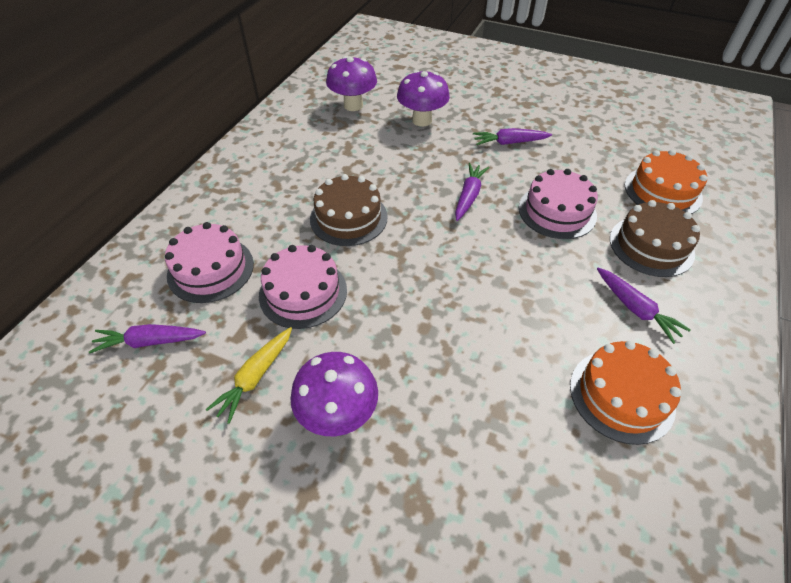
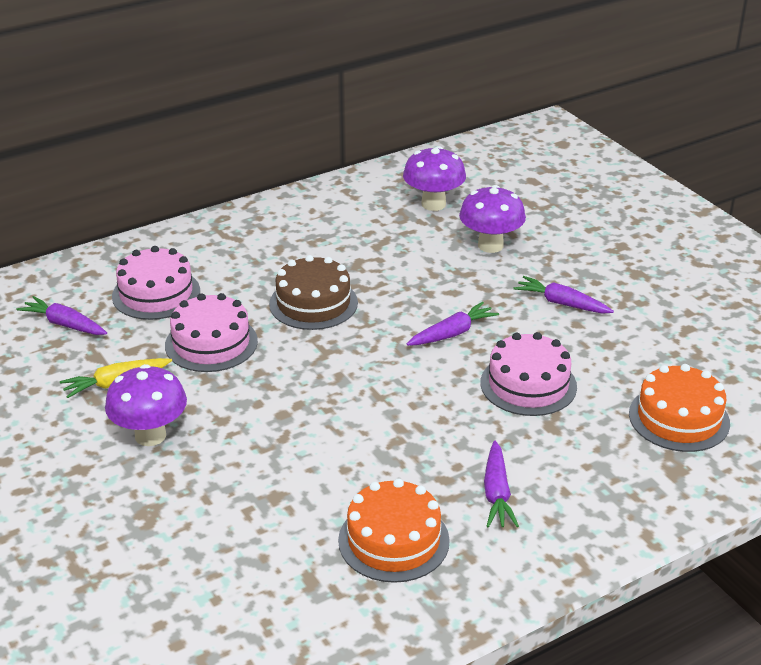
camera: 35 degrees right, 15 degrees down
brown cake [610,200,700,277] -> none

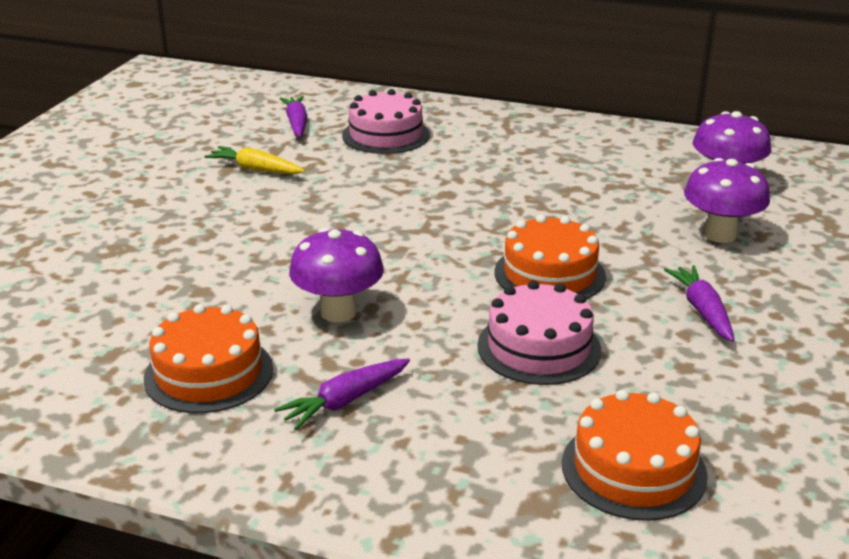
camera: 50 degrees right, 5 degrees down
purple mushroom [105,364,187,446] -> purple mushroom moved to [289,228,384,322]
pink cake [165,293,258,372] -> none
brown cake [269,255,358,330] -> none
purple carrot [407,302,499,346] -> orange cake [495,215,606,299]

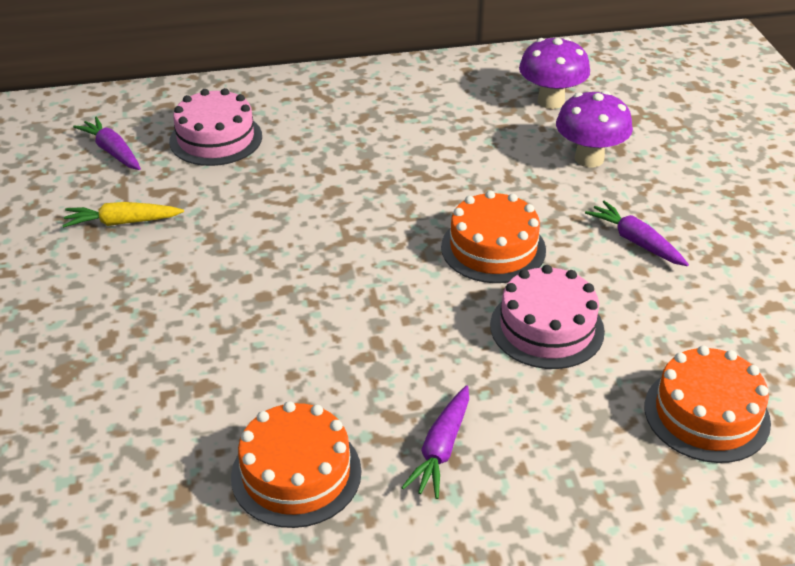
camera: 30 degrees left, 10 degrees up
purple mushroom [289,228,384,322] -> none

